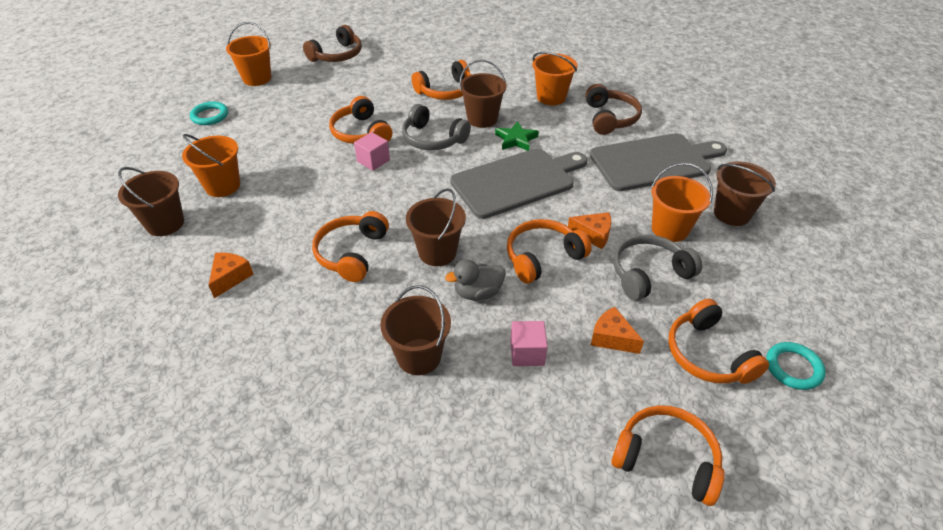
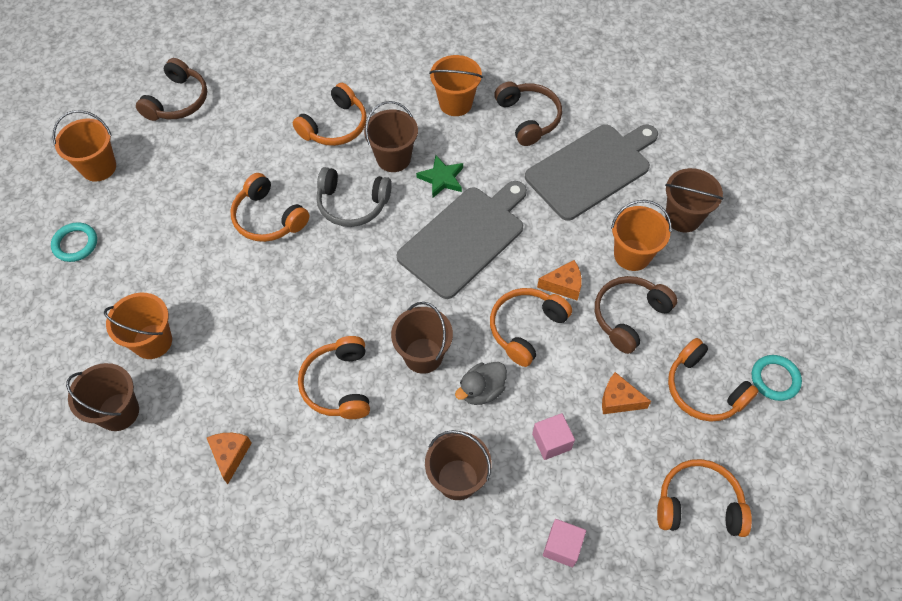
camera: 20 degrees left, 15 degrees up
pink cube [354,132,390,171] -> pink cube moved to [543,519,586,567]
grey headphones [614,235,703,301] -> brown headphones [595,276,678,354]

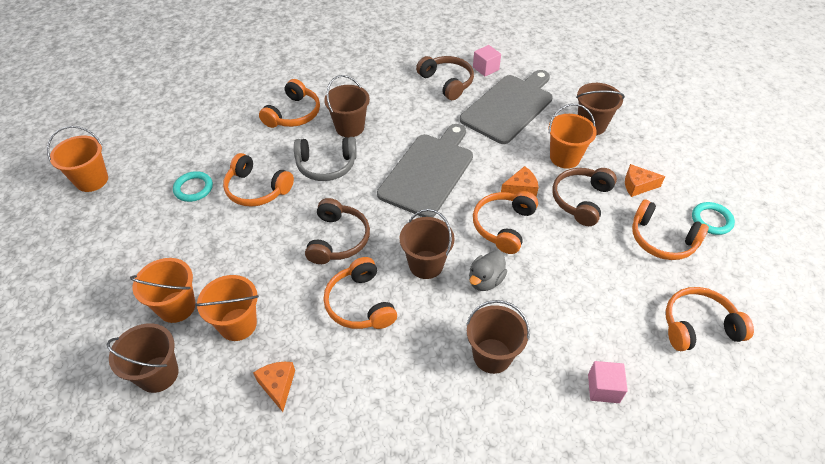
camera: 15 degrees left, 10 degrees down
turquoise ring [51,222,97,262] -> turquoise ring moved to [173,171,213,202]
brown headphones [136,58,207,121] -> brown headphones moved to [305,198,370,264]
green star [416,155,463,198] -> none
orange bucket [429,55,483,116] -> orange bucket moved to [195,275,259,341]
pink cube [532,413,575,460] -> pink cube moved to [473,45,501,76]
orange cheese [602,372,651,414] -> orange cheese moved to [625,164,665,197]

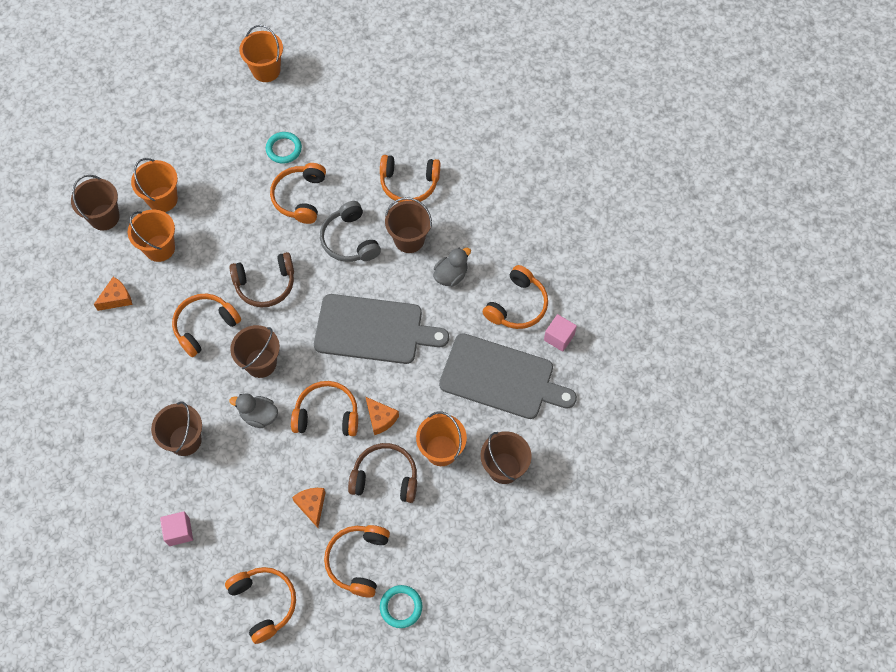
camera: 70 degrees right, 15 degrees up
brown headphones [416,56,474,100] -> orange headphones [483,265,548,329]
orange cheese [625,164,665,197] -> orange cheese moved to [292,488,326,528]
none -> grey duck [433,248,471,286]

